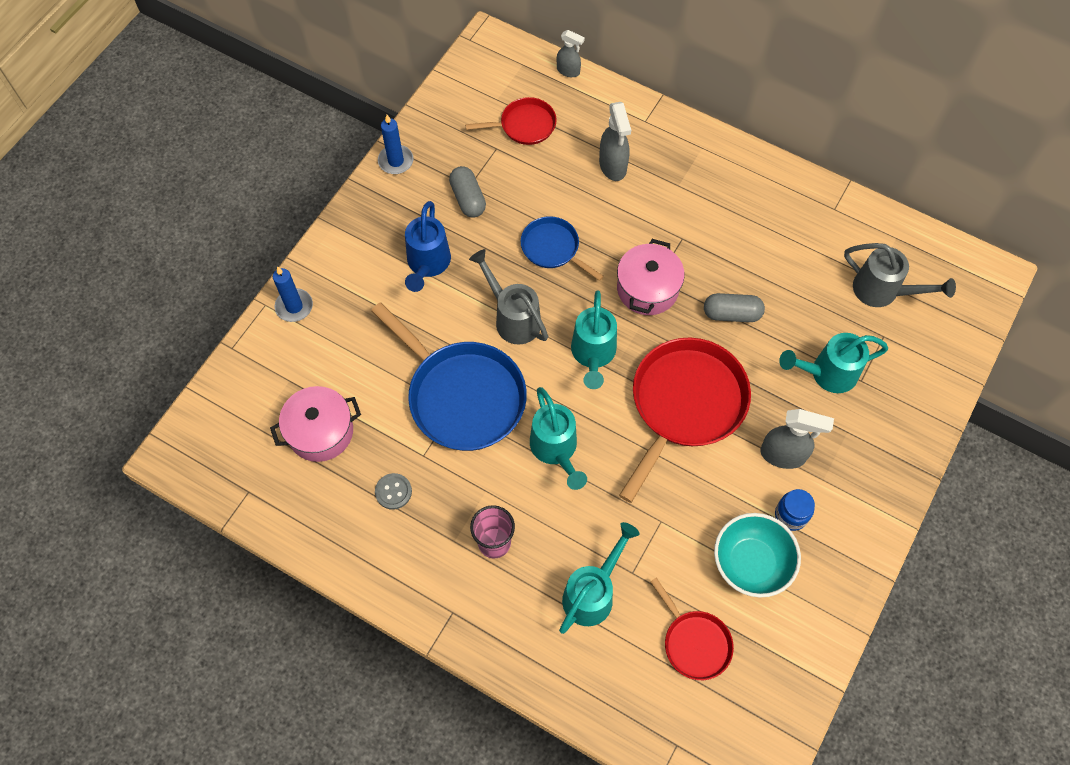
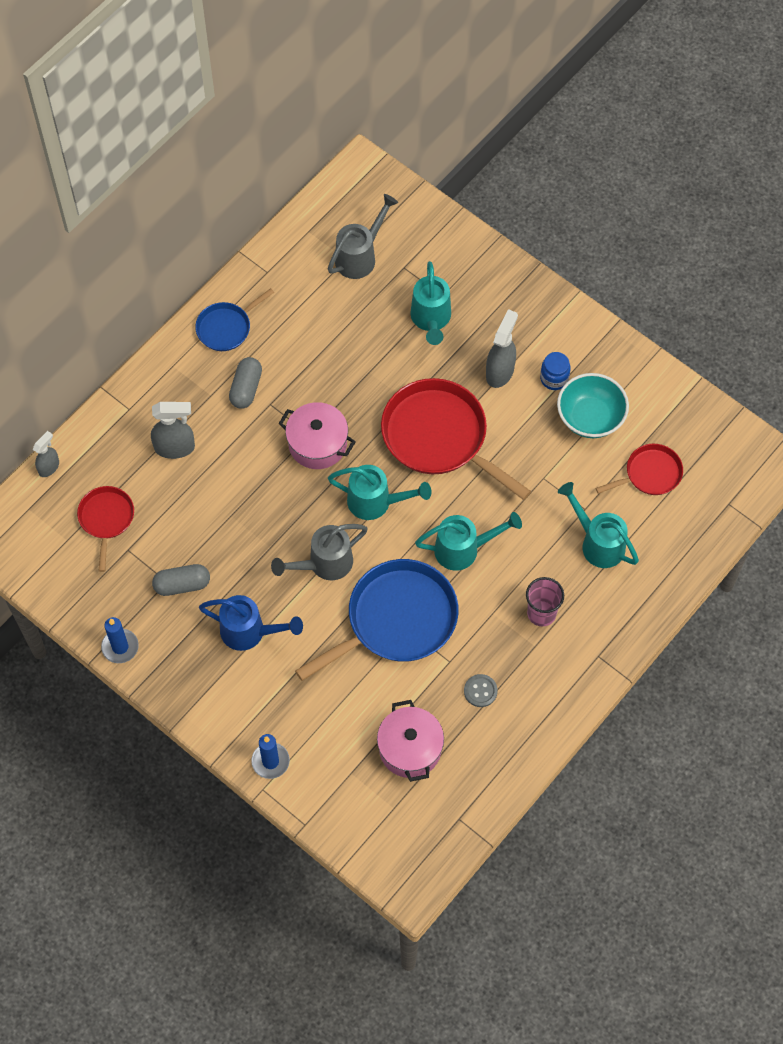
camera: 80 degrees left, 0 degrees up
blue pan [521,216,604,281] -> blue pan moved to [195,288,274,351]
grey capsule [704,293,765,322] -> grey capsule moved to [229,357,262,409]

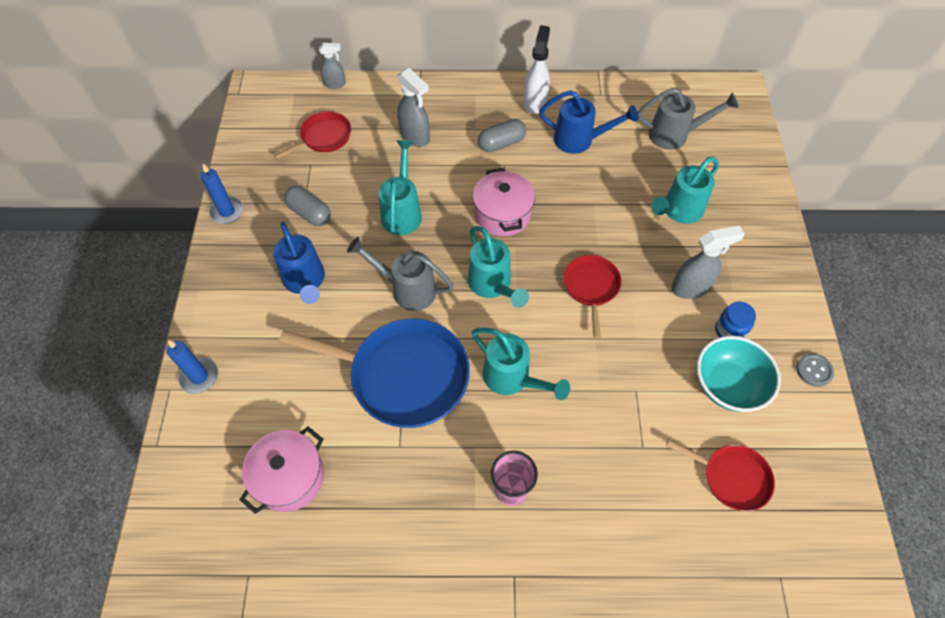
camera: 50 degrees right, 5 degrees down
blue pan [195,288,274,351] -> white spray bottle [523,25,550,114]
red pan [381,378,531,500] -> red pan [563,255,622,338], size x0.53
grey button [464,674,498,707] -> grey button moved to [796,353,834,387]
turquoise watering can [558,482,639,568] -> turquoise watering can moved to [378,140,422,235]
none -> blue watering can [539,90,638,154]

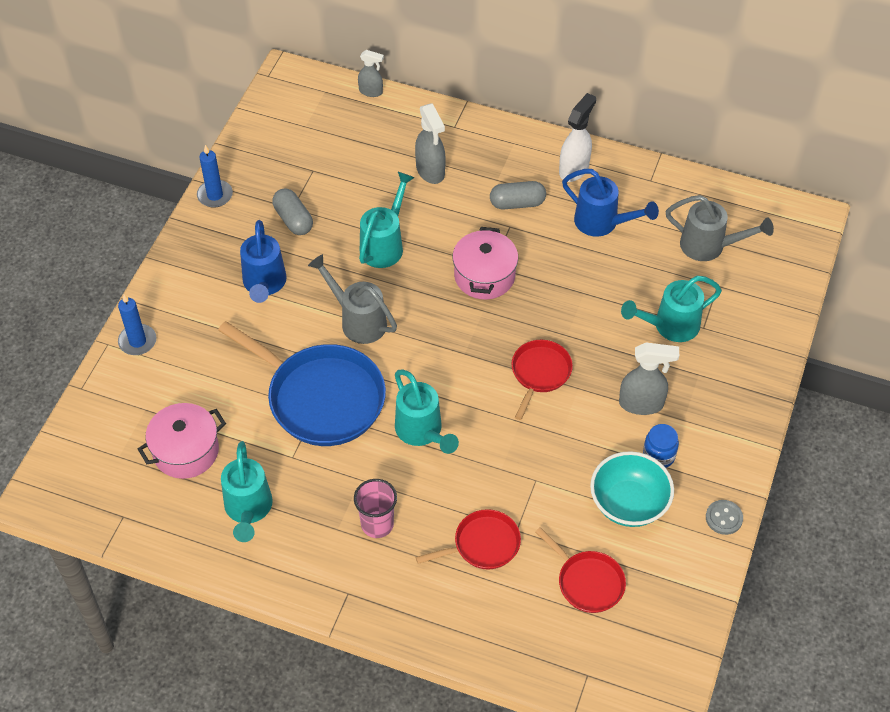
camera: 20 degrees right, 5 degrees down
red pan [274,112,351,159] -> red pan moved to [416,509,521,570]
turquoise watering can [468,226,529,308] -> turquoise watering can moved to [221,441,273,542]

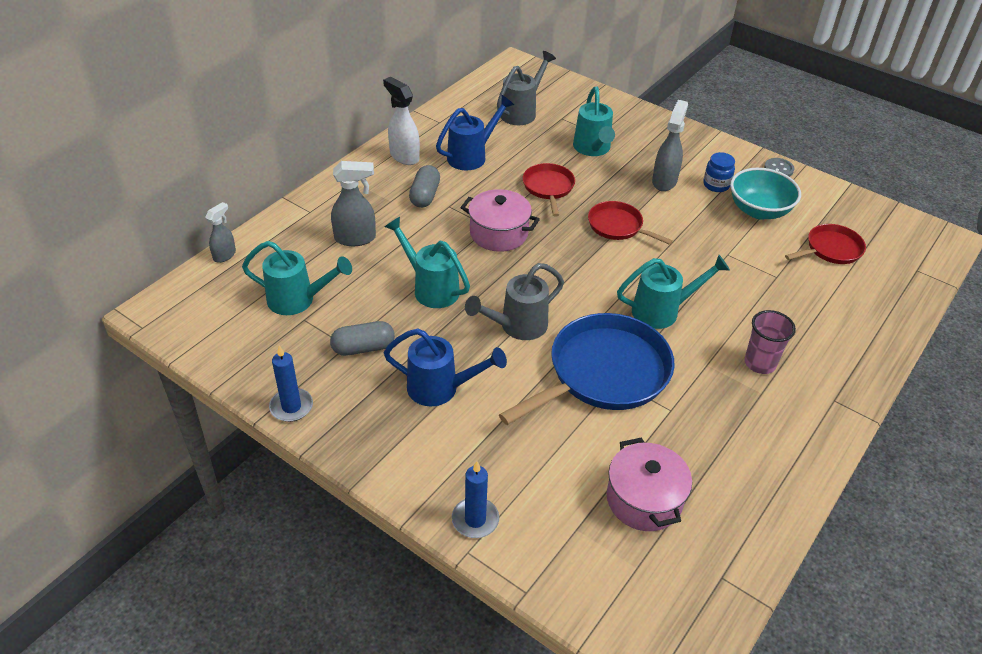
camera: 75 degrees left, 10 degrees down
turquoise watering can [221,441,273,542] -> turquoise watering can moved to [242,241,352,315]
red pan [416,509,521,570] -> red pan moved to [523,163,575,217]

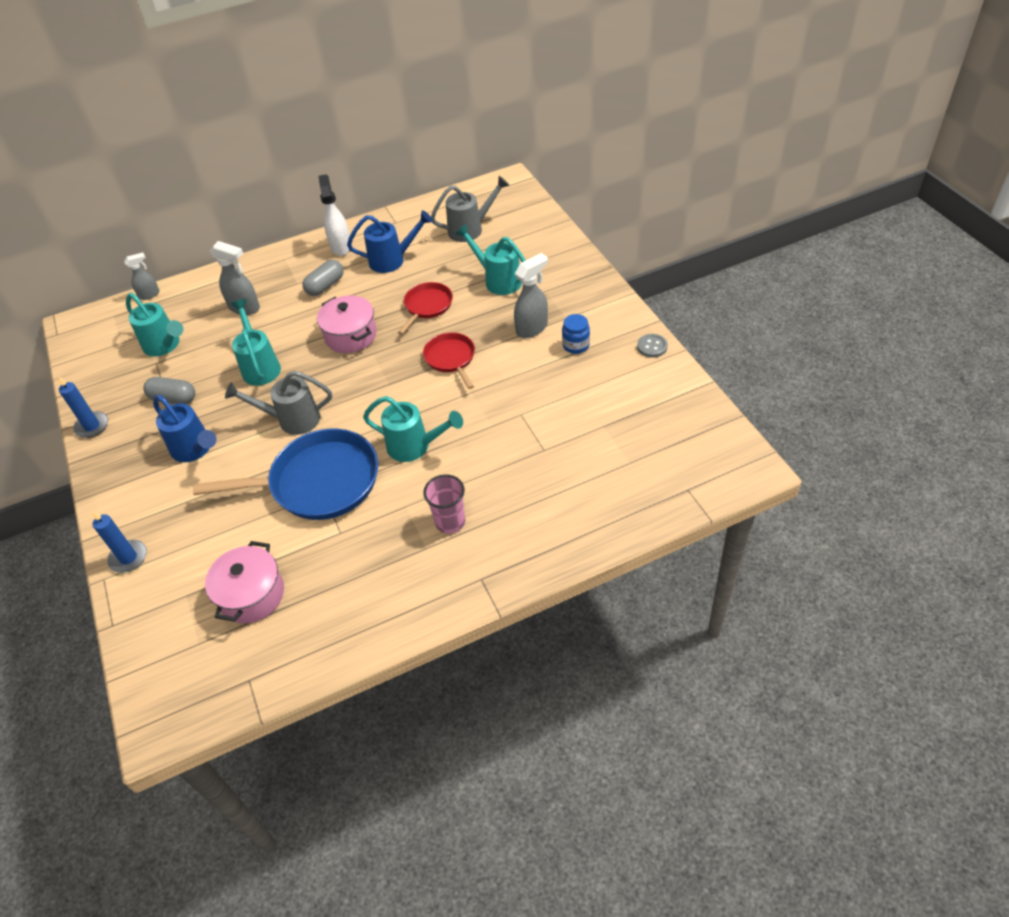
camera: 35 degrees right, 5 degrees up
turquoise watering can [573,87,615,156] -> turquoise watering can turned 105 degrees clockwise [455,224,526,295]
turquoise bowl [730,168,801,220] -> none
red pan [785,224,866,264] -> none

